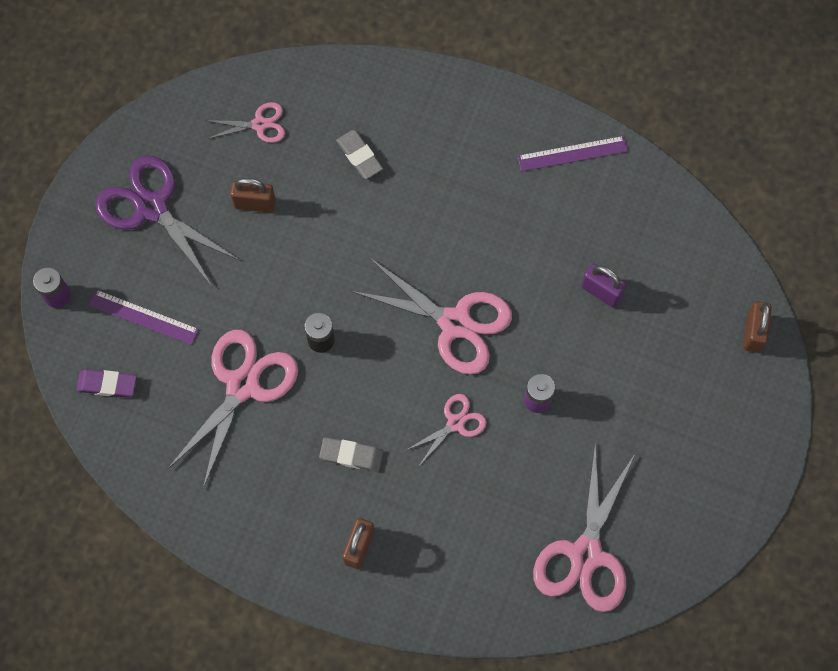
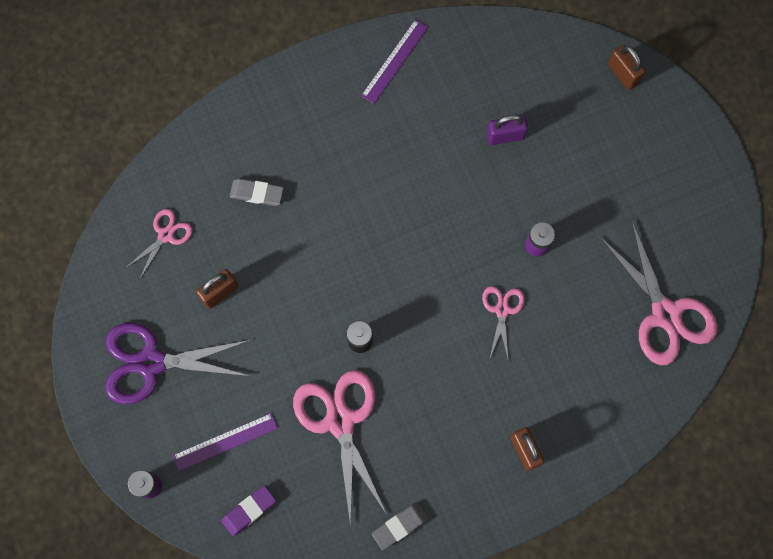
camera: 45 degrees left, 5 degrees up
grey eraser [319,437,383,471] -> grey eraser moved to [372,502,428,550]
pink scissors [351,258,512,375] -> none

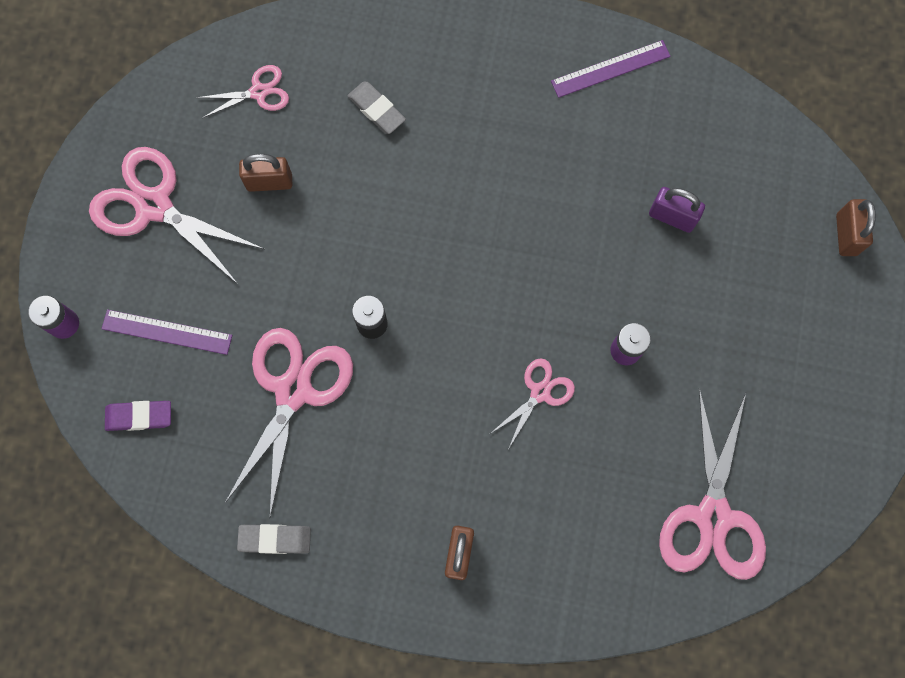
camera: 35 degrees right, 0 degrees up
purple scissors [105,323,251,404] -> pink scissors [89,147,264,284]

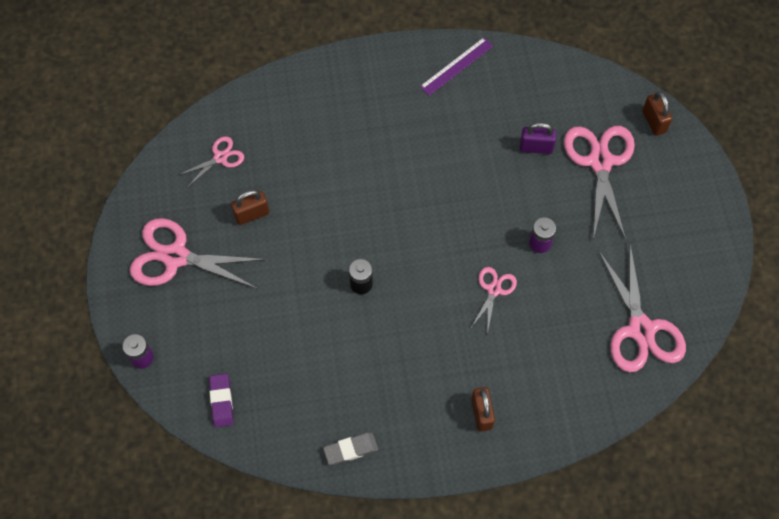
camera: 20 degrees left, 10 degrees down
purple ruler [102,310,232,355] -> none
purple eraser [105,401,171,431] -> purple eraser turned 75 degrees counterclockwise [209,374,233,427]
pink scissors [225,328,353,517] -> pink scissors moved to [564,126,635,240]
grey eraser [347,81,406,134] -> none

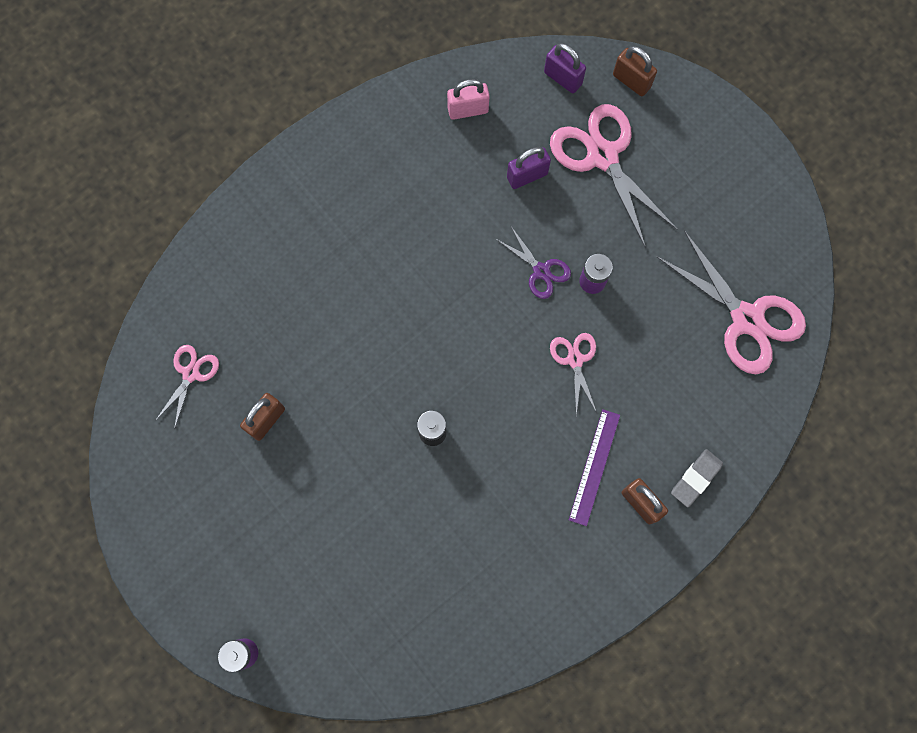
camera: 30 degrees left, 10 degrees up
pink scissors [130,218,267,289] -> none
purple eraser [209,374,233,427] -> none
grey eraser [323,433,378,465] -> grey eraser moved to [671,449,723,507]
purple ruler [420,37,493,96] -> purple ruler moved to [569,409,620,526]
none -> pink padlock [447,79,490,120]
none -> purple scissors [496,225,571,299]
none -> purple padlock [544,43,586,93]

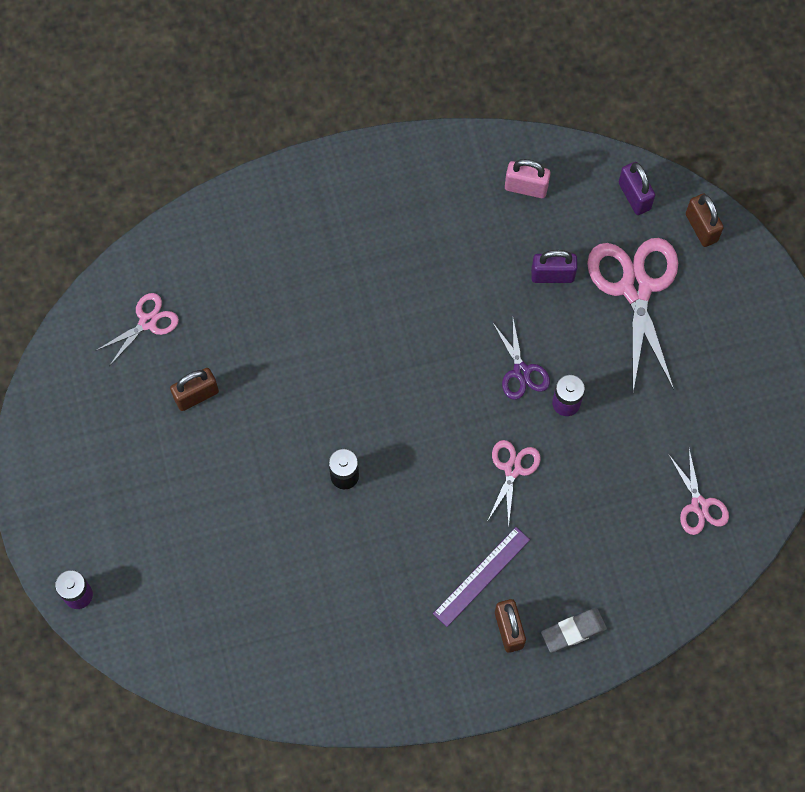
camera: 25 degrees right, 5 degrees down
pink scissors [656,230,806,374] -> pink scissors [668,449,729,535], size x0.52

